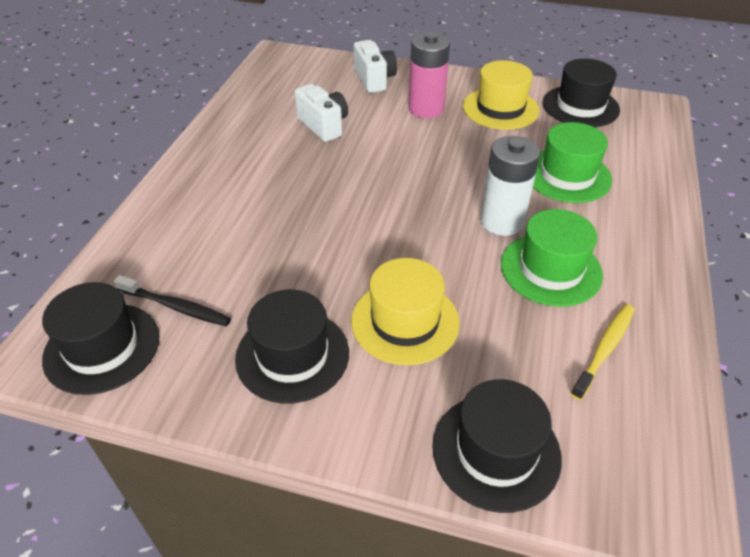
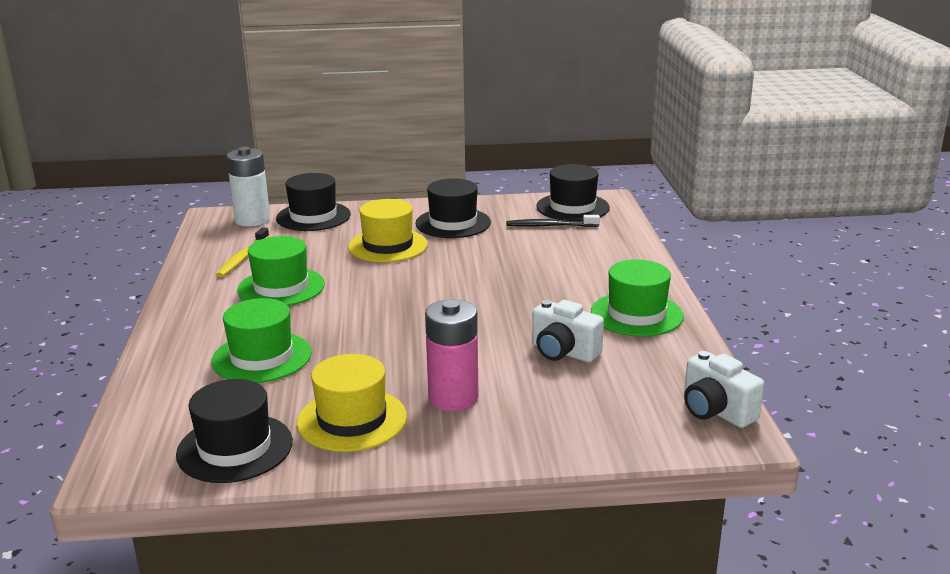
camera: 160 degrees right, 20 degrees down
white camera [354,40,397,93] -> white camera moved to [684,351,764,428]
white battery [480,136,540,236] -> white battery moved to [226,147,270,226]
none -> green hat [591,260,684,337]

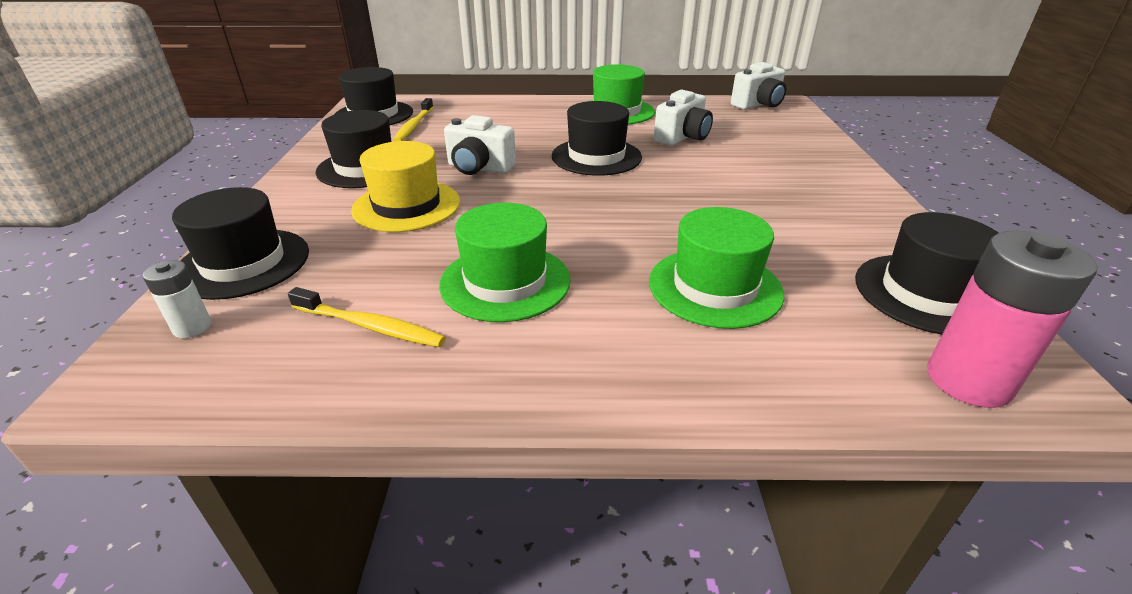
camera: 85 degrees left, 10 degrees up
white battery [226,147,270,226] -> white battery [143,260,212,338], size x0.51
yellow hat [297,354,407,452] -> none
pink battery [425,299,478,411] -> pink battery moved to [927,231,1097,408]
black toothbrush [506,215,600,227] -> yellow toothbrush [393,98,434,142]
none -> white camera [444,115,516,175]
none -> black hat [552,101,642,176]

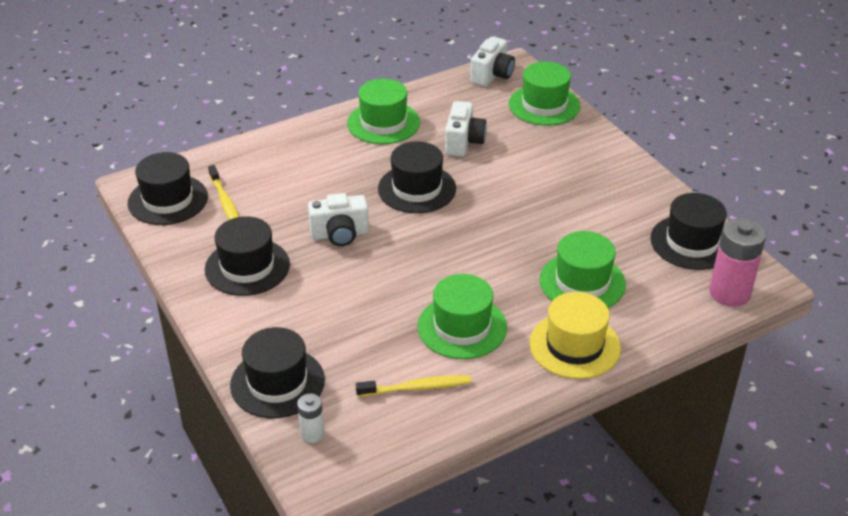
camera: 30 degrees left, 5 degrees up
yellow hat [351,141,460,232] -> yellow hat moved to [529,292,621,379]
none -> green hat [509,62,580,126]

